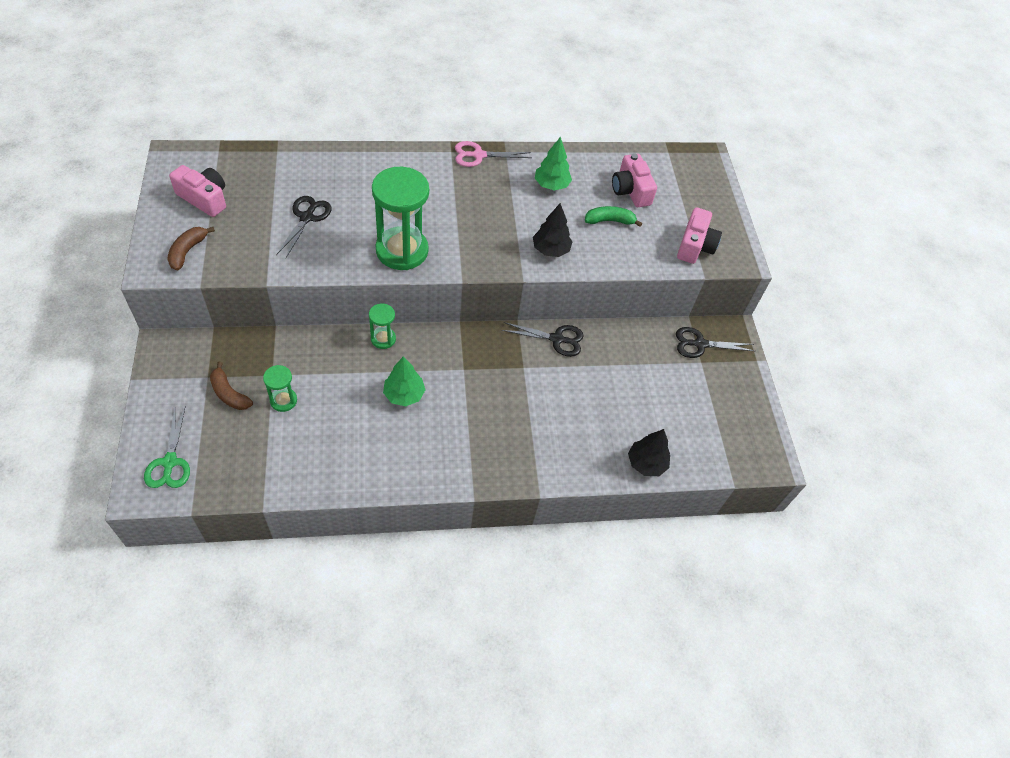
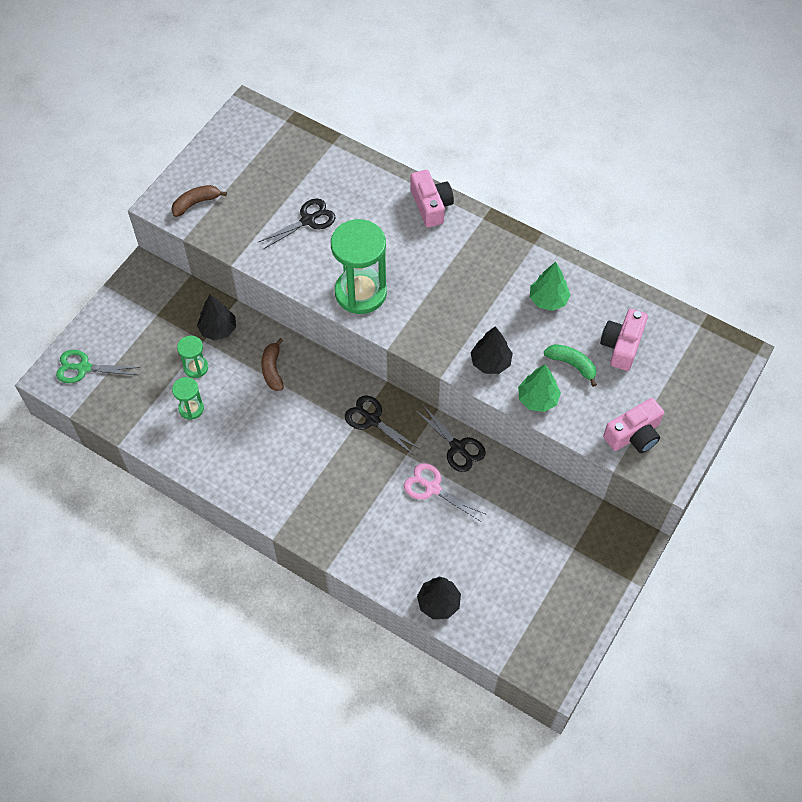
camera: 45 degrees right, 5 degrees up
green scissors [144,406,190,488] -> green scissors turned 60 degrees clockwise [56,350,141,383]
pink camera [169,165,226,217] -> pink camera moved to [410,170,454,228]
brown banana [210,362,253,410] -> brown banana moved to [261,338,284,391]
green hourglass [369,304,396,349] -> green hourglass moved to [172,377,204,420]
green tree [383,356,425,407] -> green tree moved to [518,364,561,412]
pink scissors [455,141,532,167] -> pink scissors moved to [404,463,487,521]
black scissors [676,327,754,358] -> black scissors moved to [345,395,420,456]
none -> black tree [197,295,236,341]

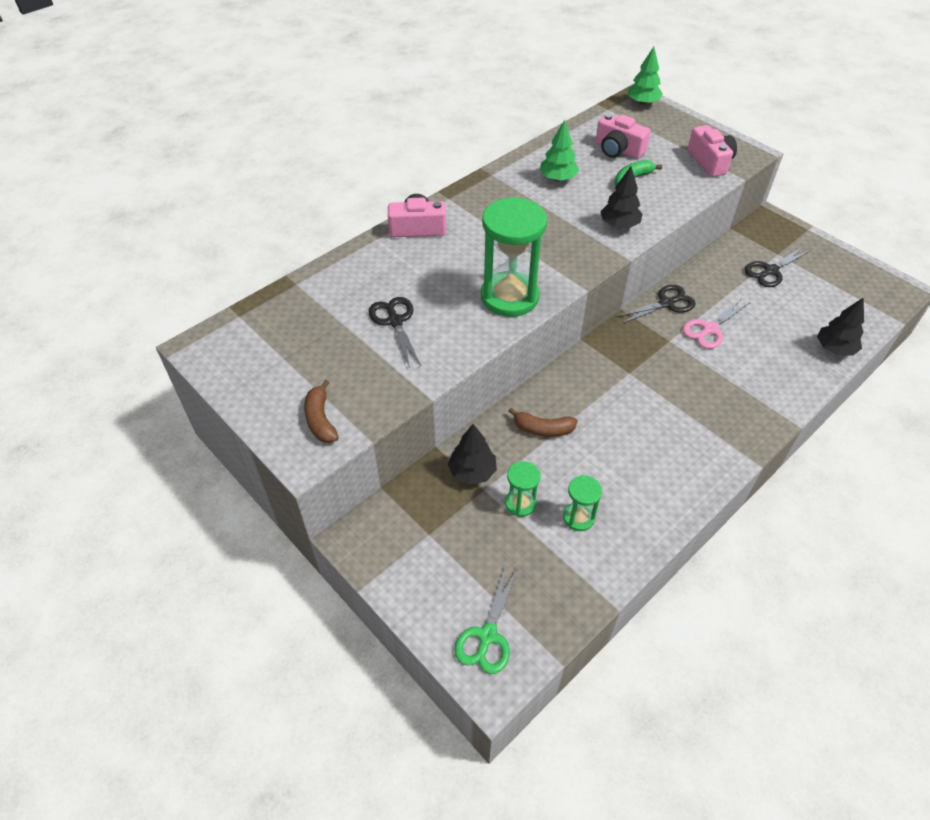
camera: 75 degrees left, 10 degrees down
black scissors [345,395,420,456] -> black scissors moved to [745,246,811,287]
green tree [518,364,561,412] -> green tree moved to [627,47,663,105]

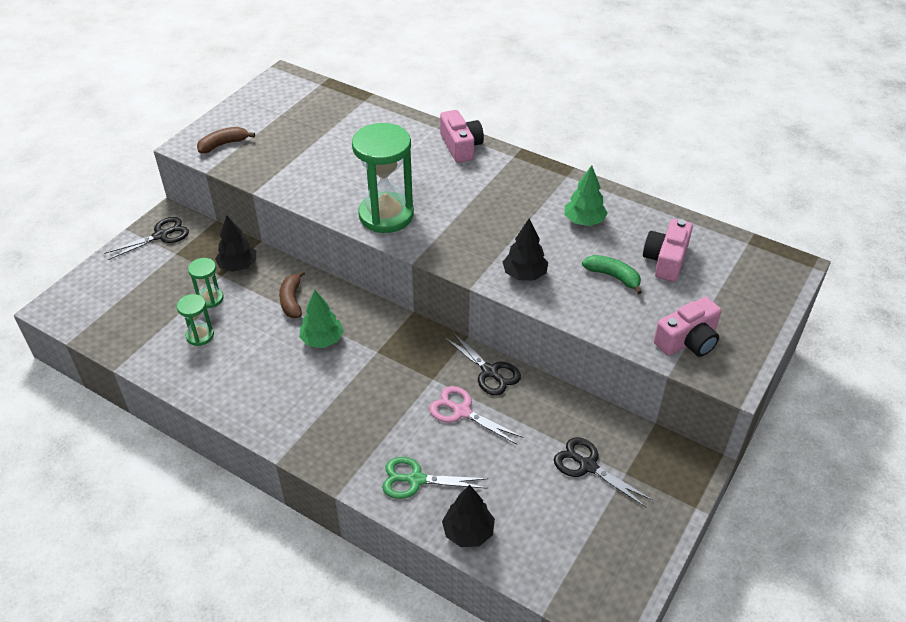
camera: 75 degrees right, 5 degrees down
black scissors [369,297,421,368] -> black scissors moved to [104,217,189,260]
green scissors [454,565,518,674] -> green scissors moved to [382,457,488,499]
green tree [627,47,663,105] -> green tree moved to [299,290,344,348]

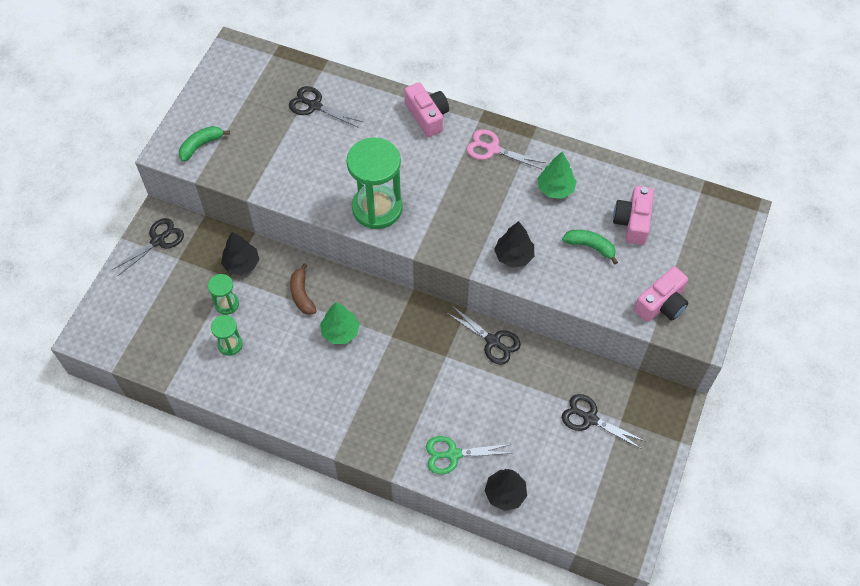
camera: 10 degrees left, 15 degrees up
brown banana [197,127,255,153] -> green banana [179,126,230,162]
pink scissors [429,386,523,445] -> pink scissors moved to [466,129,545,170]
none -> black scissors [289,86,363,128]

